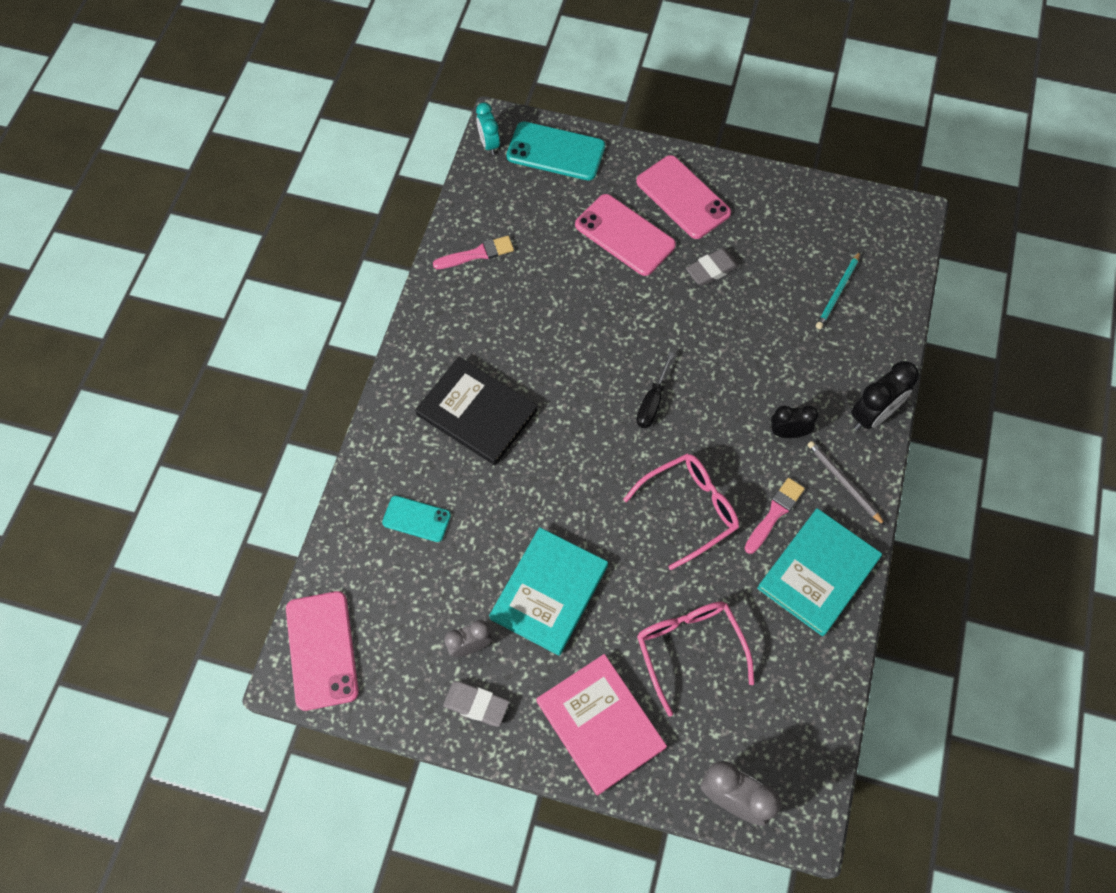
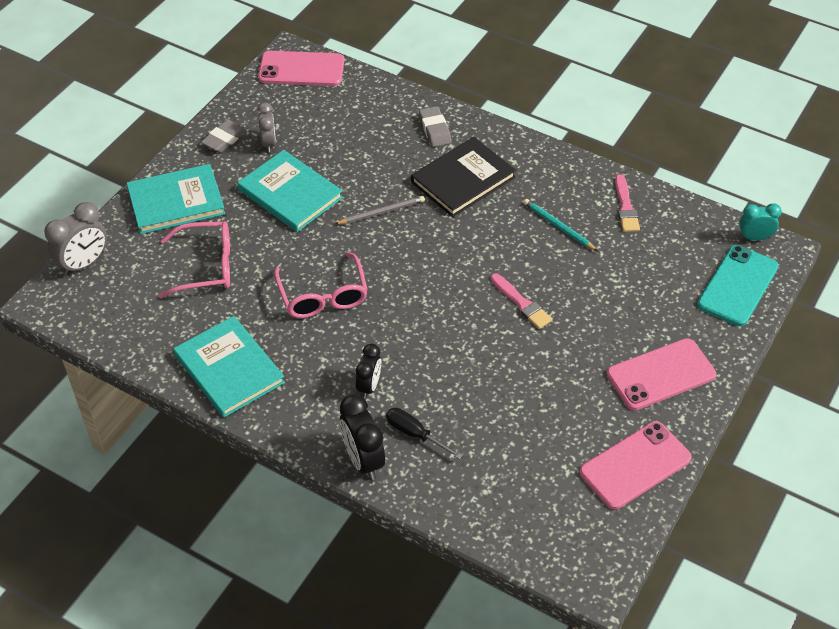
camera: 105 degrees right, 15 degrees down
turquoise phone [382,496,451,542] -> none
pink book [536,654,667,795] -> turquoise book [127,164,225,234]
pink phone [575,194,676,276] -> pink phone moved to [579,421,692,509]
black screwdriver [636,352,674,428] -> black screwdriver moved to [386,407,463,459]
grey eraser [686,248,740,286] -> grey eraser moved to [419,106,451,147]
pink brush [745,478,805,554] -> pink brush moved to [490,273,552,329]
grey pencil [807,441,885,525] -> grey pencil moved to [335,196,425,224]
turquoise pencil [816,252,860,329] -> turquoise pencil moved to [523,199,598,251]

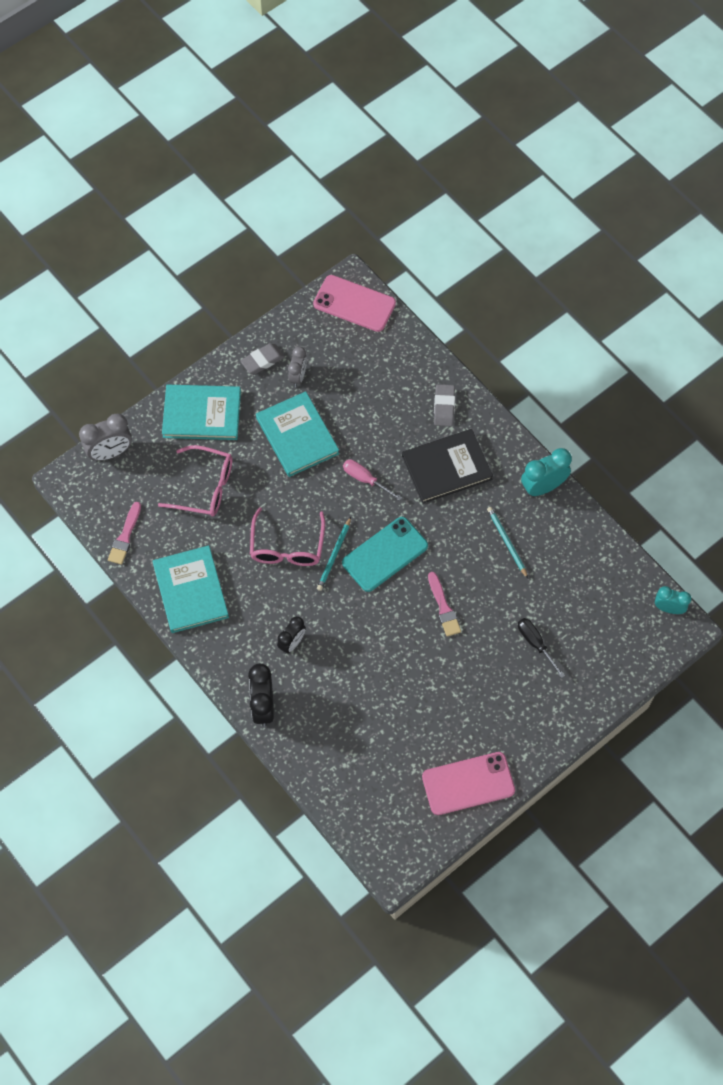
camera: 20 degrees right, 15 degrees up
grey pencil [335,196,425,224] -> pink screwdriver [343,459,402,501]
black screwdriver [386,407,463,459] -> black screwdriver moved to [518,618,565,678]
pink phone [606,338,716,410] -> none
pink brush [615,174,640,232] -> pink brush moved to [108,502,141,565]
turquoise phone [697,245,779,326] -> turquoise phone moved to [342,517,428,592]
none -> turquoise pencil [317,517,351,591]
none -> turquoise clock [521,448,572,496]

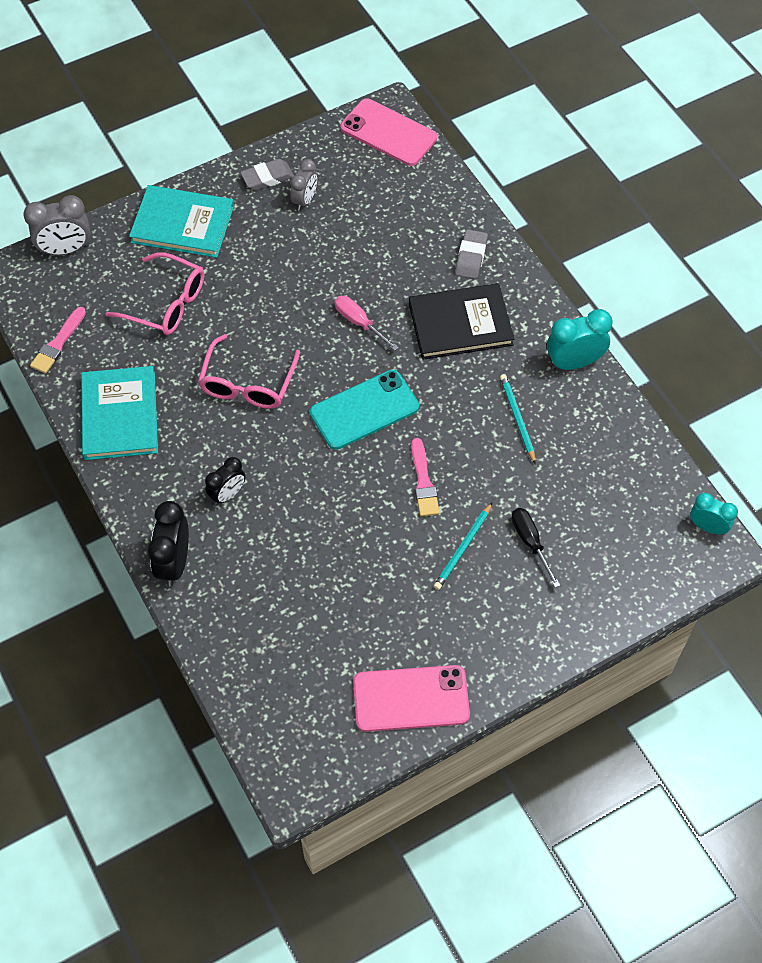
camera: 10 degrees right, 5 degrees down
turquoise book [256,391,339,477] -> none
turquoise pencil [317,517,351,591] -> turquoise pencil moved to [434,503,492,590]

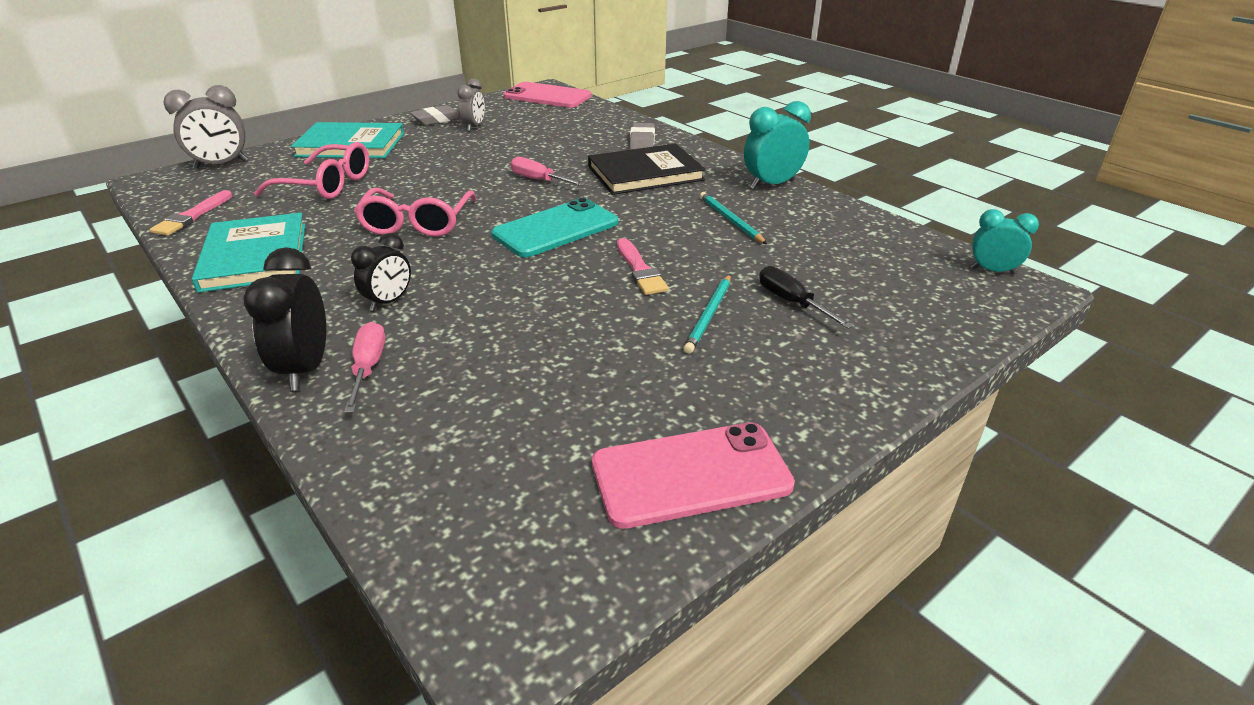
camera: 10 degrees left, 25 degrees down
none -> pink screwdriver [344,322,385,413]

